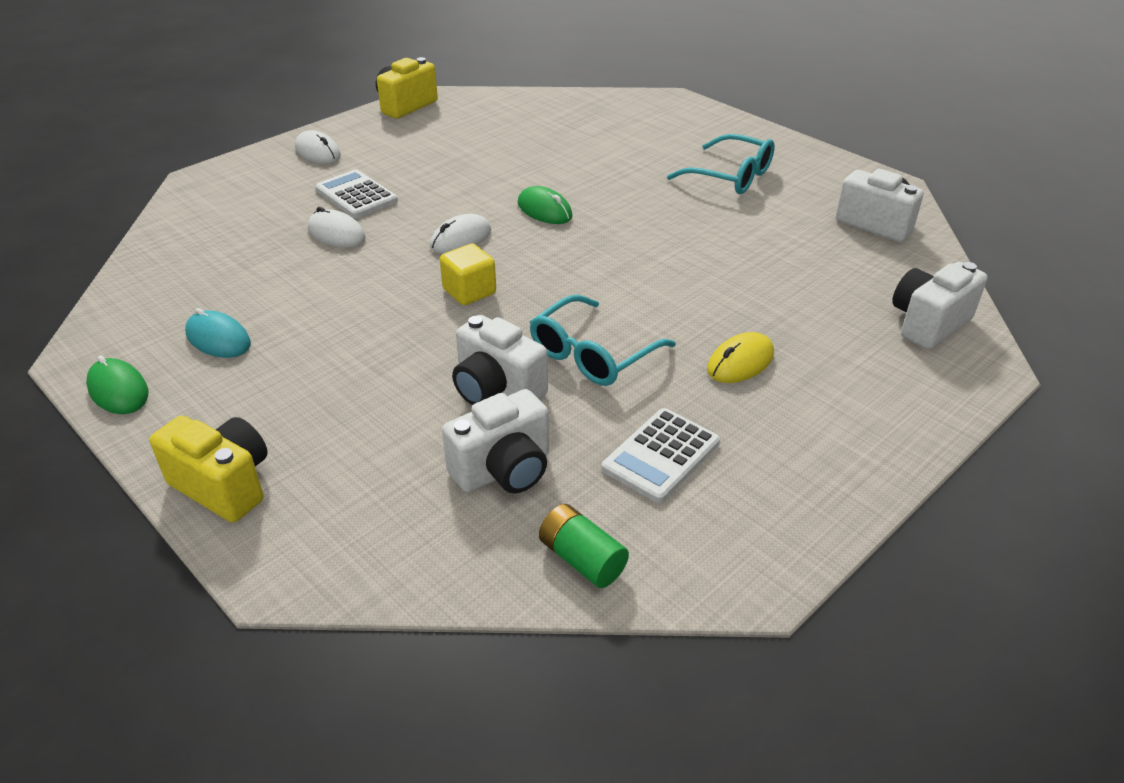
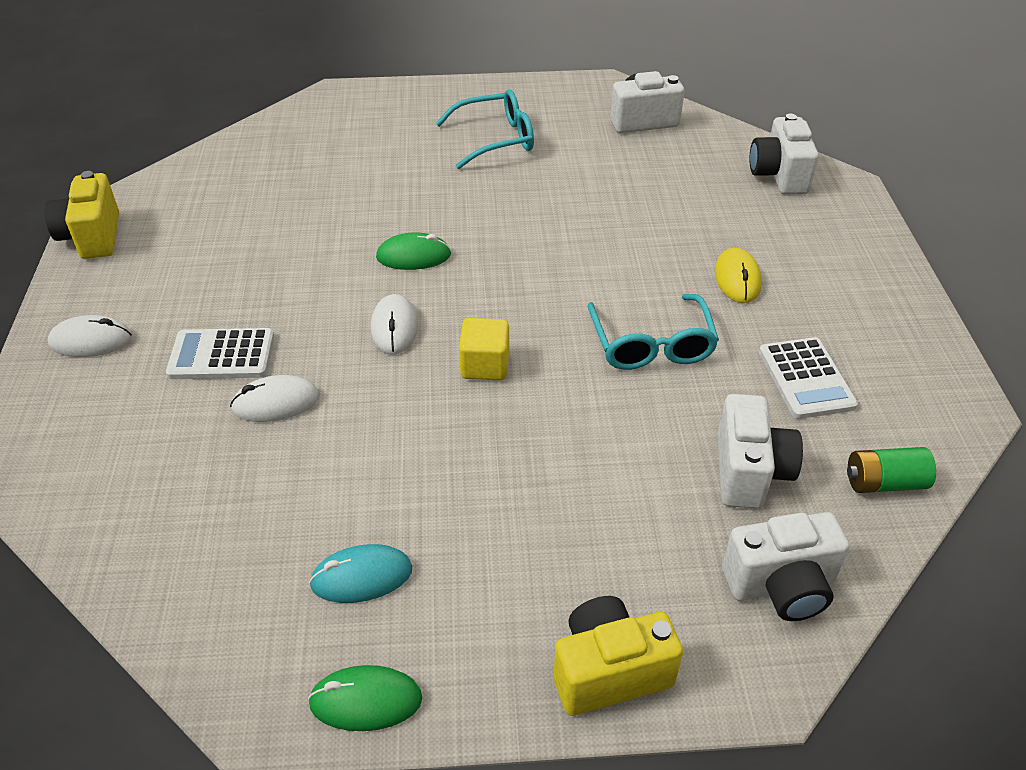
camera: 50 degrees left, 5 degrees up
white camera [452,315,548,405] -> white camera moved to [722,512,849,621]

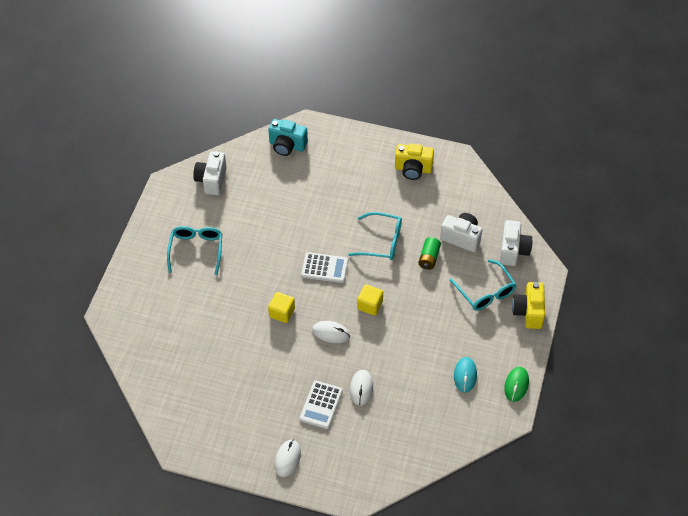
camera: 70 degrees left, 10 degrees up
yellow camera [45,171,119,259] -> yellow camera moved to [395,144,434,180]
green mouse [376,232,451,270] -> yellow cube [268,292,295,323]
yellow mouse [715,248,762,303] -> none
white camera [749,114,819,194] -> turquoise camera [268,119,308,156]
white calculator [759,337,858,419] -> white calculator moved to [301,252,348,283]
green battery [847,447,936,493] -> green battery moved to [418,237,441,270]
none -> turquoise glasses [449,259,517,311]

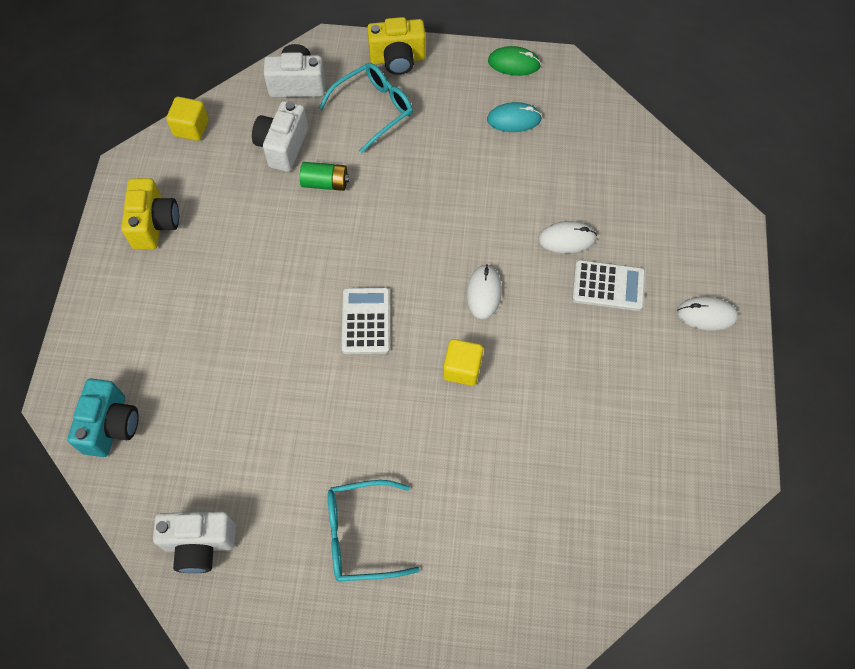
camera: 100 degrees left, 10 degrees up
turquoise glasses [348,212,402,260] -> none
yellow cube [357,285,383,316] -> yellow cube moved to [166,97,209,141]

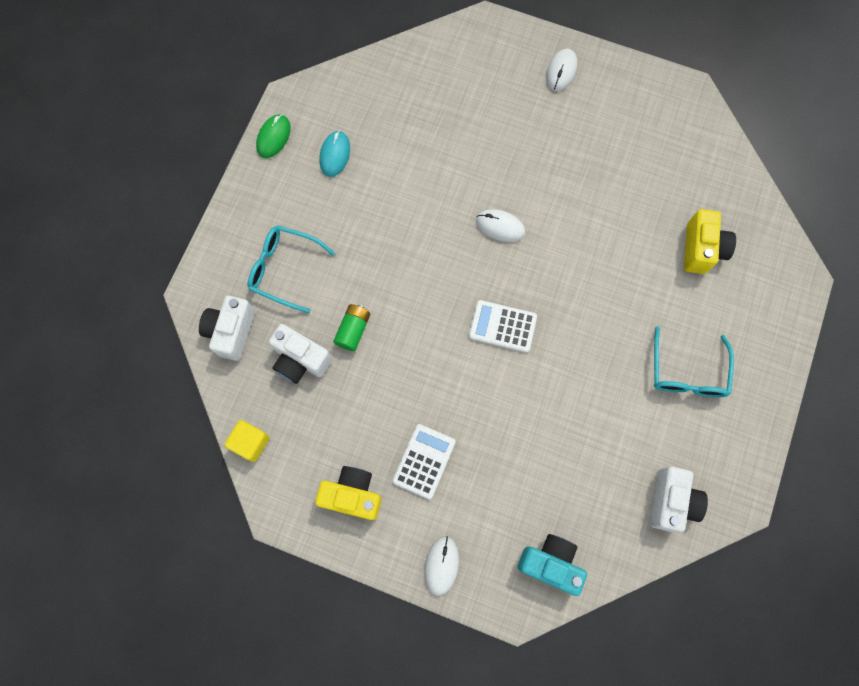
camera: 75 degrees left, 10 degrees up
turquoise glasses [318,63,413,153] -> turquoise glasses turned 45 degrees counterclockwise [248,225,335,313]
yellow camera [367,17,426,75] -> yellow camera moved to [684,209,736,274]
yellow cube [443,339,483,386] -> none
white mouse [538,221,597,253] -> white mouse moved to [424,536,459,596]
white calculator [572,260,645,311] -> white calculator moved to [392,424,456,499]

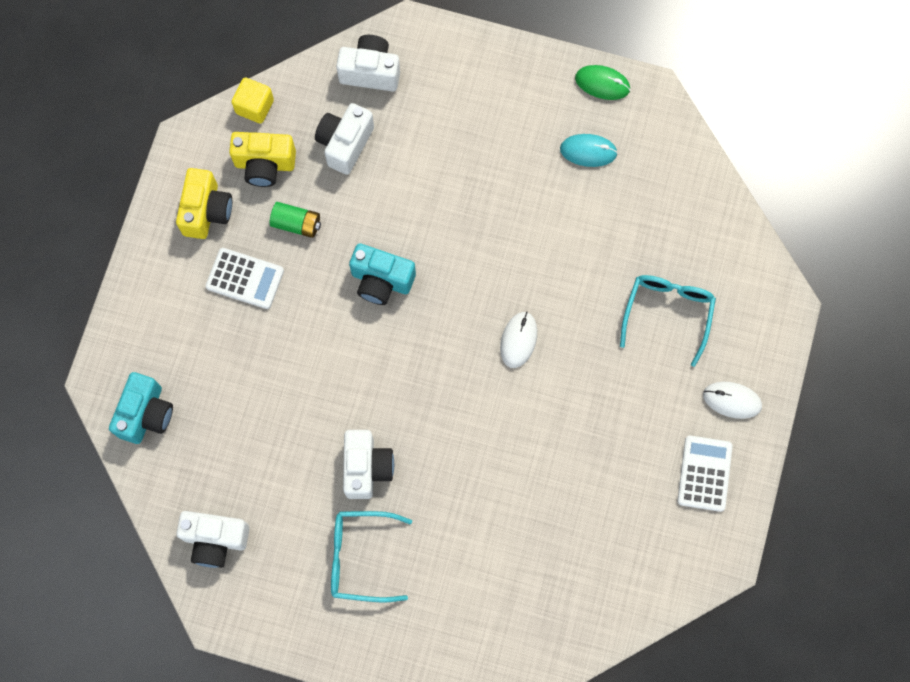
camera: 85 degrees right, 0 degrees up
turquoise glasses [248,225,335,313] -> turquoise glasses moved to [620,275,716,367]
green battery [333,304,371,351] -> green battery moved to [270,202,321,238]
white mouse [424,536,459,596] -> none
white calculator [469,300,537,353] -> white calculator moved to [678,435,733,512]
yellow camera [684,209,736,274] -> yellow camera moved to [229,132,296,187]
none -> white camera [343,430,394,499]
none -> turquoise camera [349,243,416,305]

